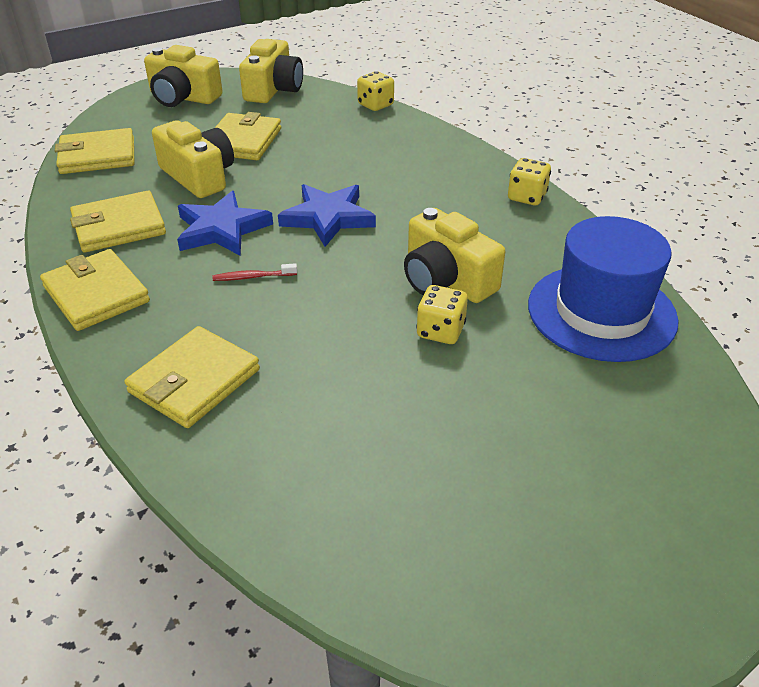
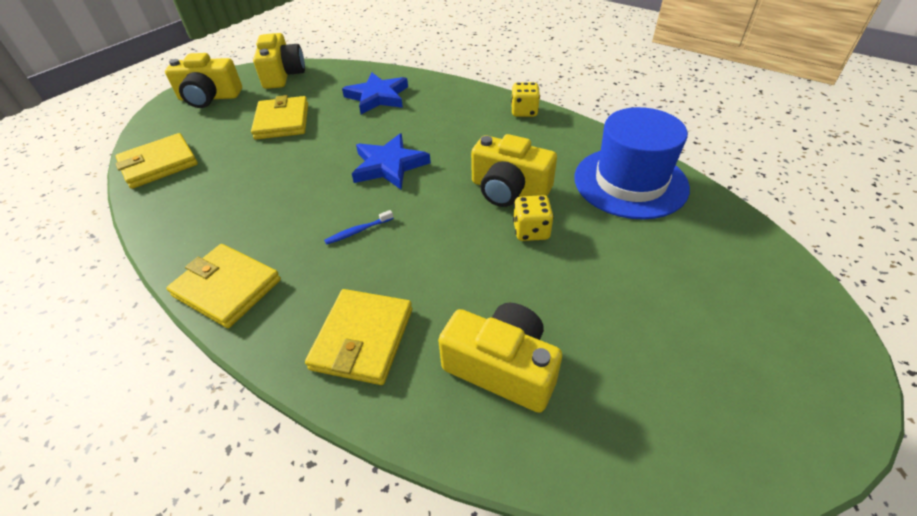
camera: 20 degrees left, 5 degrees up
yellow wallet [70,191,166,253] -> none
yellow camera [152,120,234,198] -> yellow camera moved to [438,303,562,413]
blue star [177,191,273,256] -> blue star moved to [342,73,408,114]
red toothbrush [212,263,297,281] -> blue toothbrush [324,210,393,245]
yellow dice [357,71,394,111] -> none

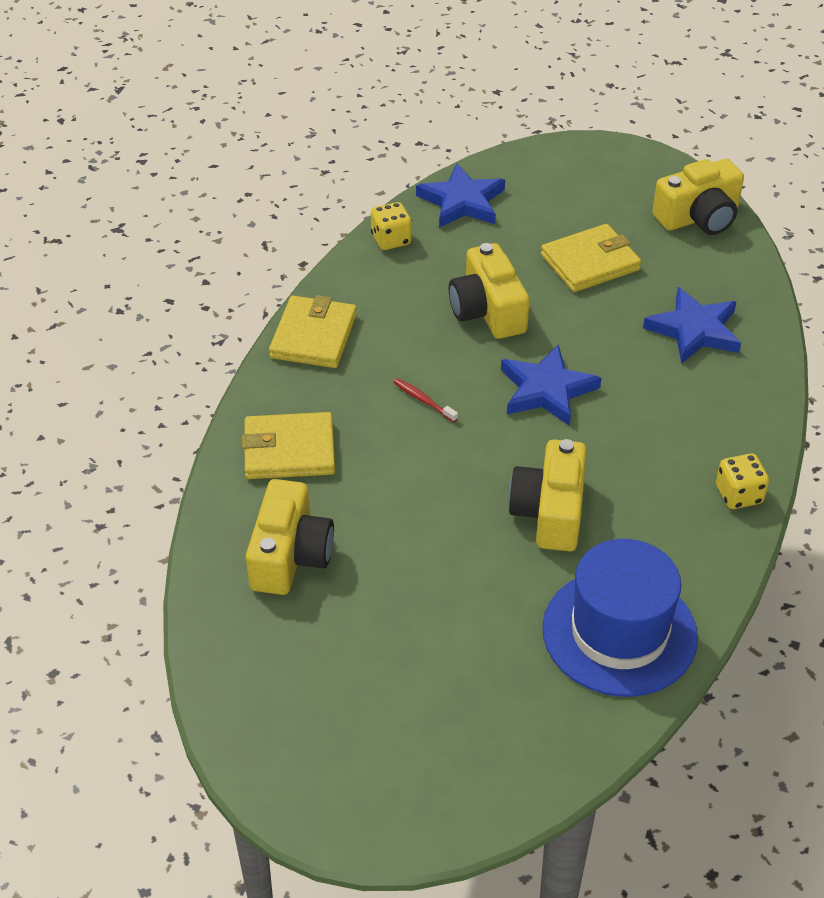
camera: 70 degrees right, 0 degrees up
yellow wallet [116,133,198,189] -> blue star [416,163,505,228]
yellow camera [165,53,242,108] -> yellow camera moved to [449,243,530,339]
blue toothbrush [324,210,393,245] -> red toothbrush [393,378,458,422]
yellow dice [513,195,554,241] -> yellow dice moved to [371,202,412,250]

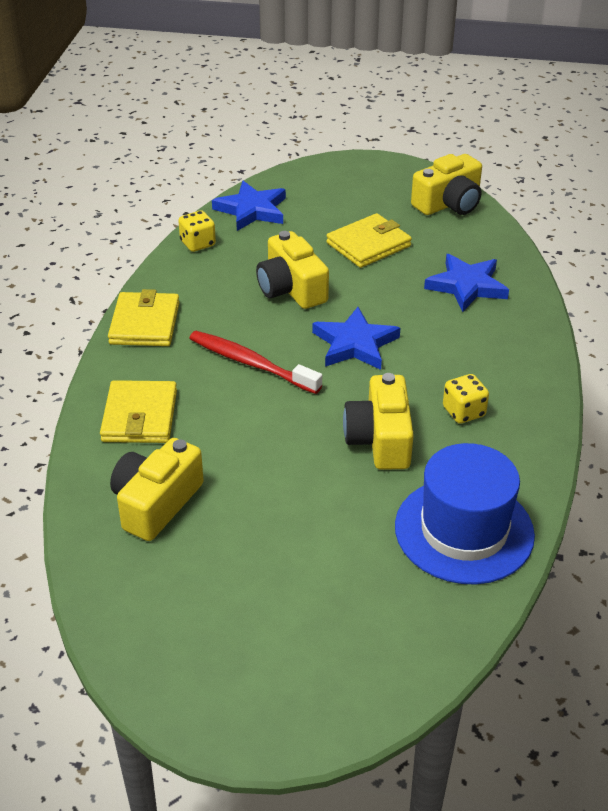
camera: 10 degrees left, 5 degrees down
yellow wallet [242,412,335,479] -> yellow wallet turned 75 degrees counterclockwise [100,380,177,443]
yellow camera [246,479,334,595] -> yellow camera turned 150 degrees counterclockwise [110,438,204,541]
red toothbrush [393,378,458,422] -> red toothbrush [189,331,322,394], size x2.13
yellow dice [716,453,769,509] -> yellow dice moved to [443,374,489,424]

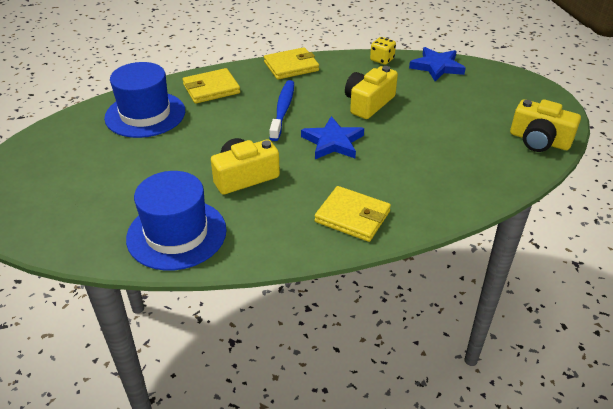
camera: 65 degrees right, 0 degrees up
yellow camera [110,438,204,541] -> blue hat [104,62,185,138]
red toothbrush [189,331,322,394] -> blue toothbrush [269,80,294,141]
yellow wallet [326,213,412,268] -> yellow wallet moved to [315,186,391,242]
blue star [424,254,509,312] -> none
yellow dice [443,374,489,424] -> none

